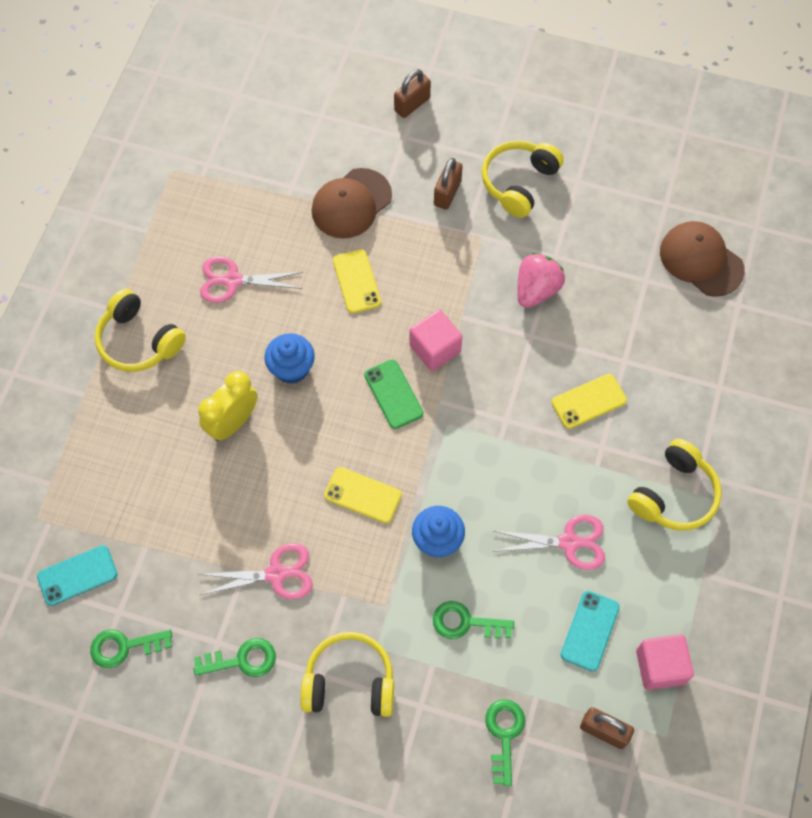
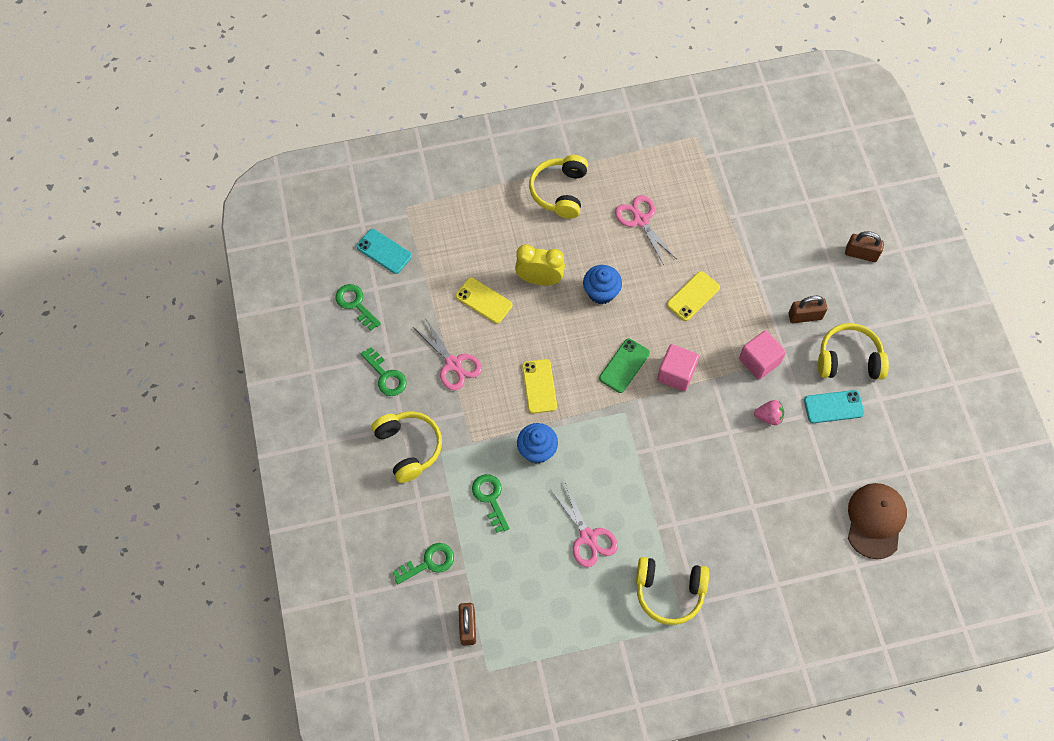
camera: 60 degrees right, 0 degrees up
brown cap [312,168,392,239] -> none
pink strawberry [517,253,565,308] -> pink strawberry [754,400,784,425], size x0.63
yellow phone [552,374,627,429] -> yellow phone moved to [456,278,512,324]
turquoise phone [561,591,620,672] -> turquoise phone moved to [804,390,864,423]
pink cube [636,634,694,690] -> pink cube moved to [739,330,786,380]

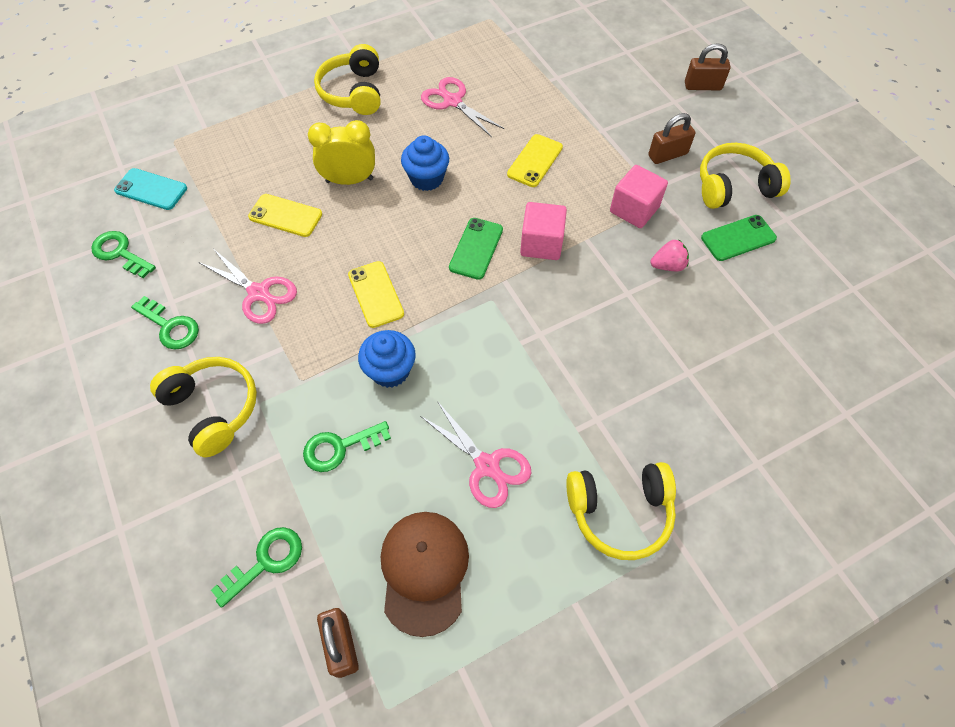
camera: 15 degrees left, 5 degrees down
green key [472,474,510,533] -> green key turned 75 degrees counterclockwise [303,421,391,472]
turquoise phone [804,390,864,423] -> green phone [701,215,777,261]
brown cap [848,483,907,559] -> brown cap moved to [381,512,469,637]

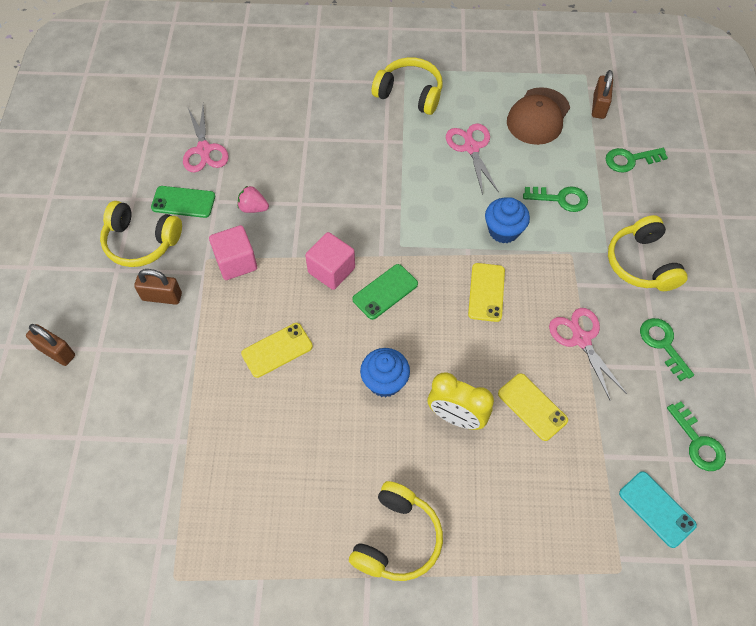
camera: 150 degrees left, 0 degrees up
pink scissors [421,77,504,137] -> pink scissors moved to [183,106,229,172]

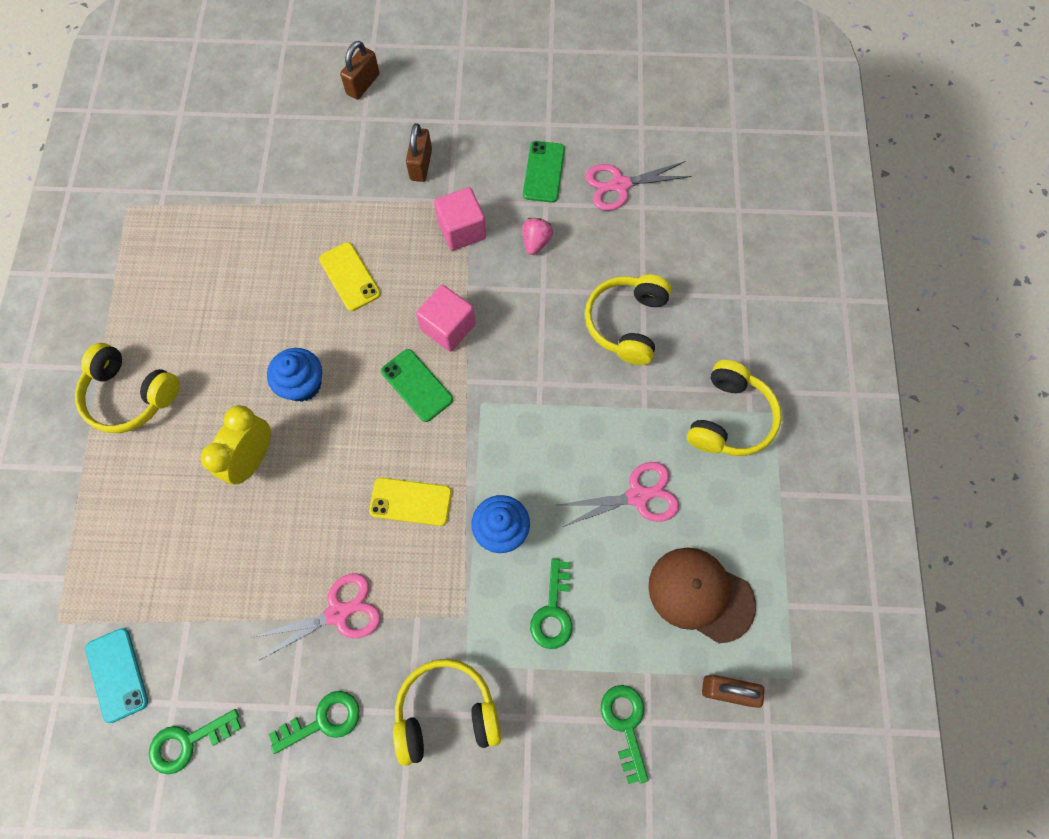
camera: 90 degrees right, 10 degrees up
yellow headphones [100,201,182,267] -> yellow headphones moved to [585,274,671,365]
yellow phone [498,373,568,441] -> none
turquoise phone [619,471,697,548] -> turquoise phone turned 75 degrees counterclockwise [85,628,148,723]

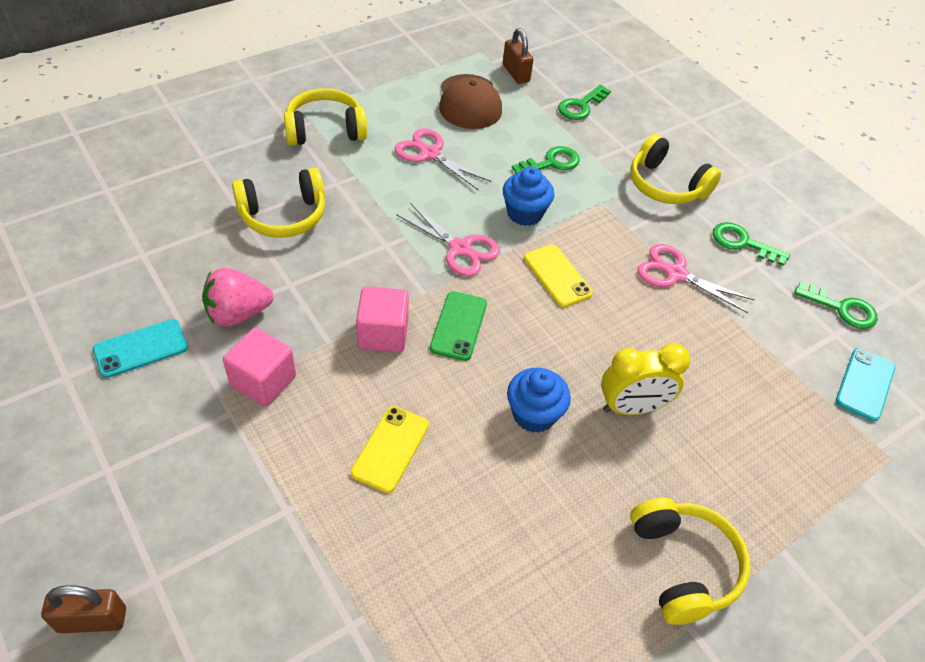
camera: 130 degrees left, 20 degrees down
brown padlock [406,123,432,182] -> none
pink strawberry [522,218,553,255] -> pink strawberry [202,268,273,327], size x1.59
green phone [523,141,565,203] -> turquoise phone [93,319,188,378]
pink scissors [585,161,692,211] -> pink scissors moved to [396,203,500,276]

